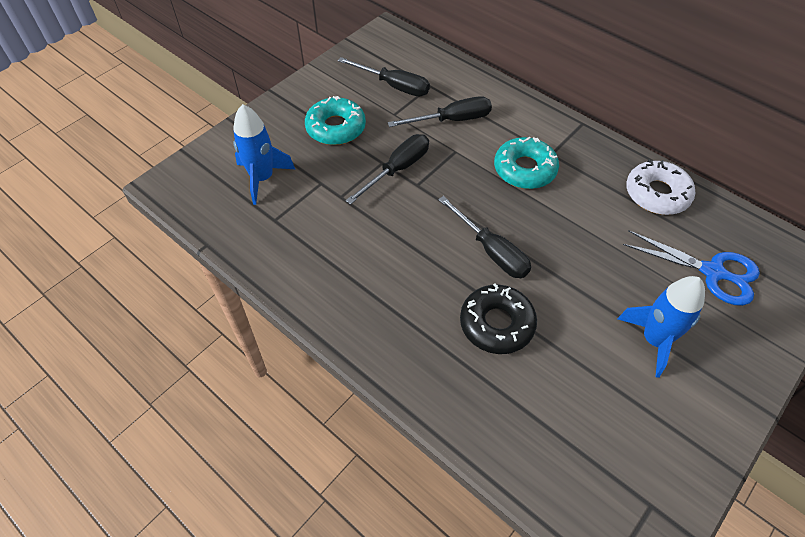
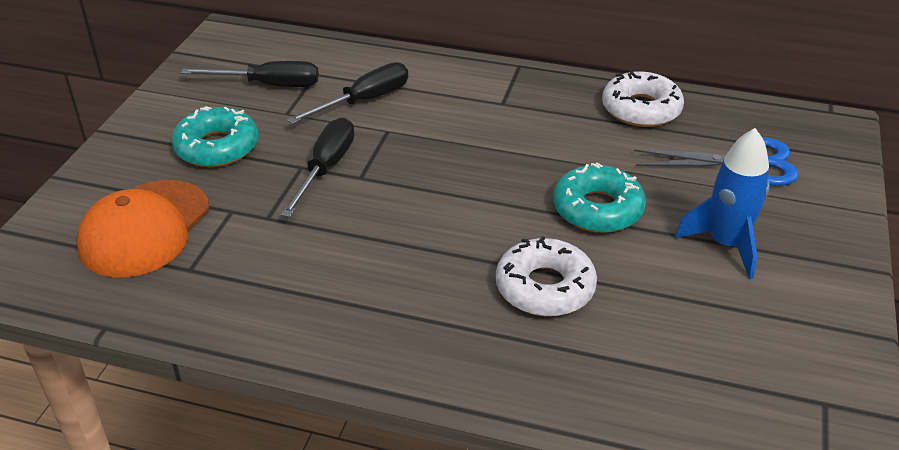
camera: 25 degrees left, 15 degrees down
blue rocket [233,104,295,205] -> orange cap [77,180,209,277]
black screwdriver [438,196,531,278] -> none
black donut [460,283,537,354] -> white donut [496,236,597,316]
turquoise donut [494,137,559,189] -> turquoise donut moved to [553,163,646,233]

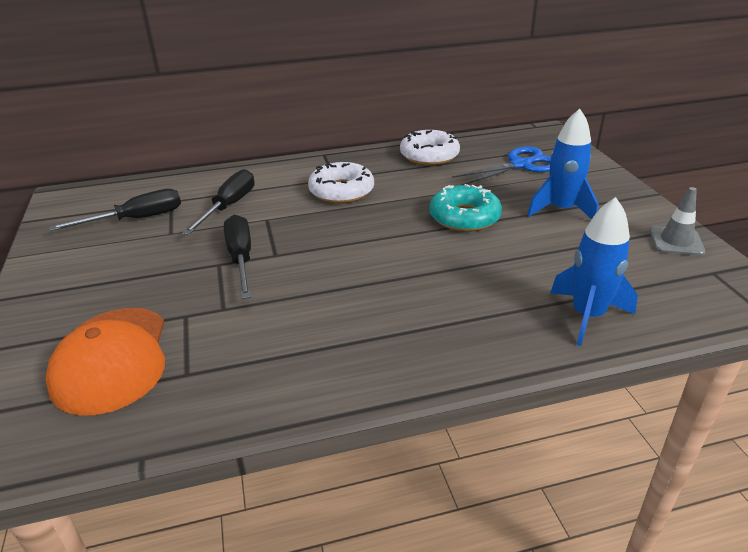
camera: 30 degrees left, 5 degrees down
turquoise donut [171,106,258,167] -> none
white donut [496,236,597,316] -> white donut moved to [308,162,374,203]
none -> blue rocket [550,197,638,346]
none -> grey traffic cone [649,187,706,256]

